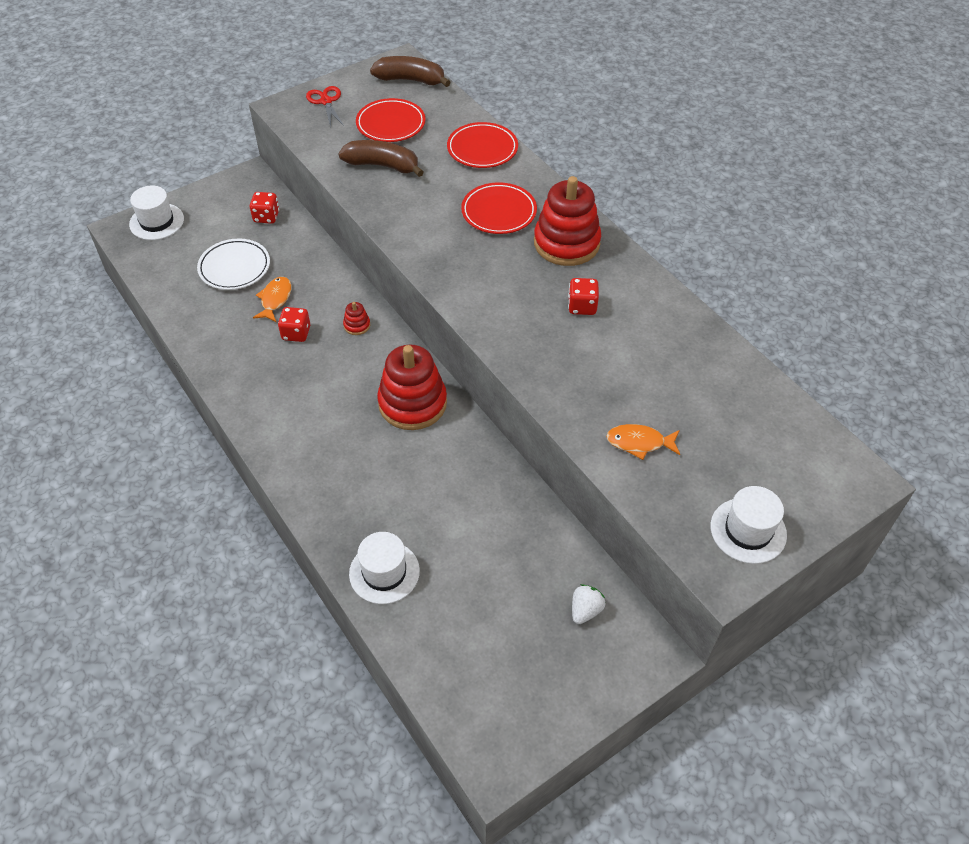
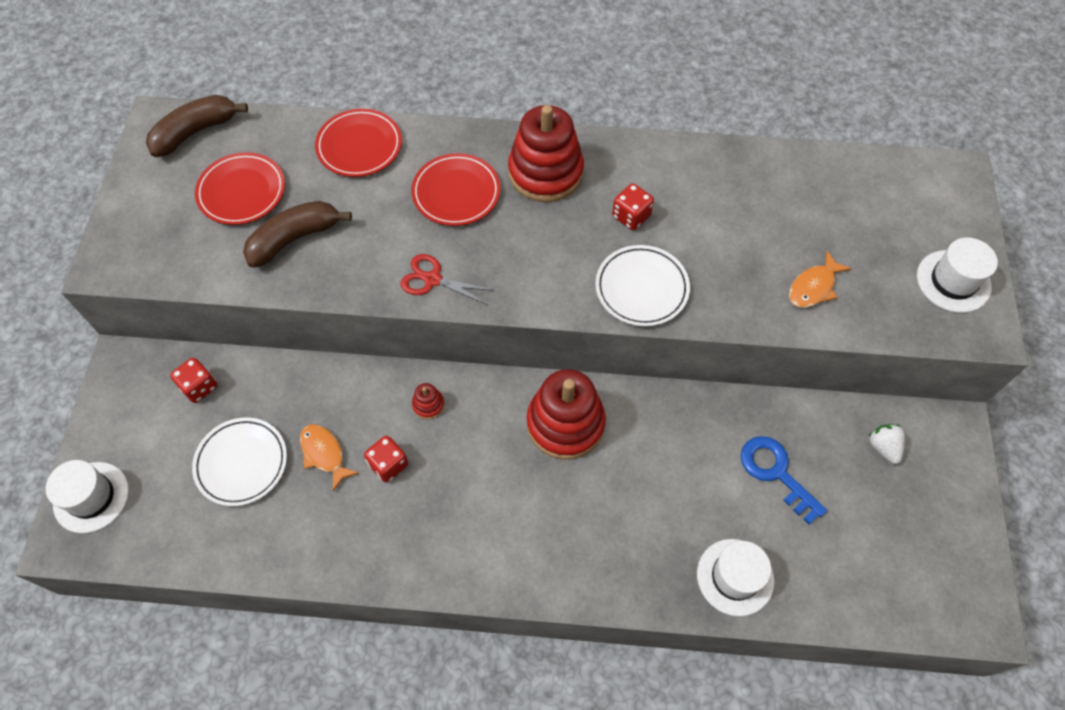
camera: 50 degrees left, 10 degrees up
red scissors [306,86,344,128] -> red scissors moved to [400,254,495,305]
none -> white plate [595,245,690,326]
none -> blue key [741,436,827,524]

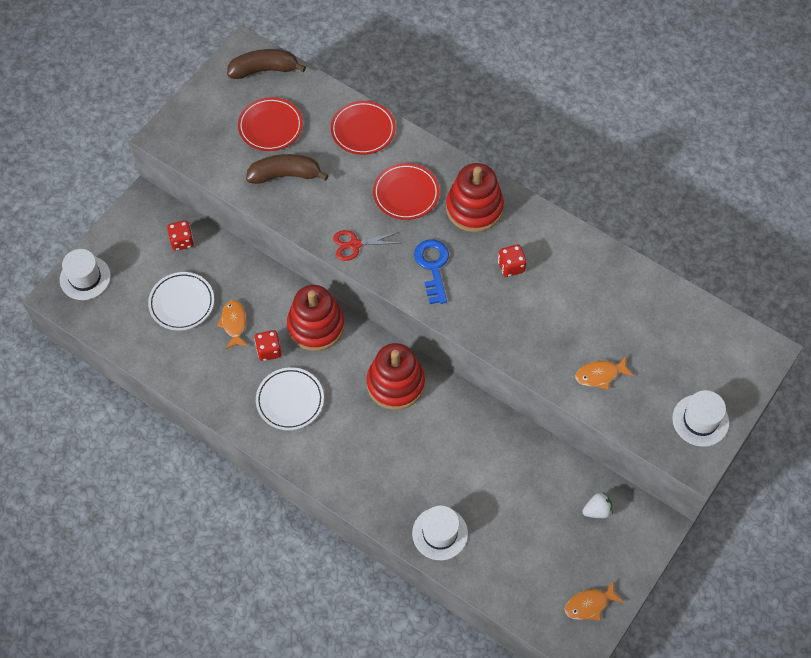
camera: 30 degrees right, 0 degrees up
red scissors [400,254,495,305] -> red scissors turned 60 degrees counterclockwise [333,230,399,261]
red stacking toy [412,383,445,419] -> red stacking toy [287,285,344,351], size x2.41
white plate [595,245,690,326] -> white plate moved to [256,367,324,430]
blue key [741,436,827,524] -> blue key moved to [414,239,449,304]
white strawberry [868,424,905,464] -> white strawberry turned 60 degrees clockwise [582,493,613,518]
none -> orange fish [565,581,623,621]

